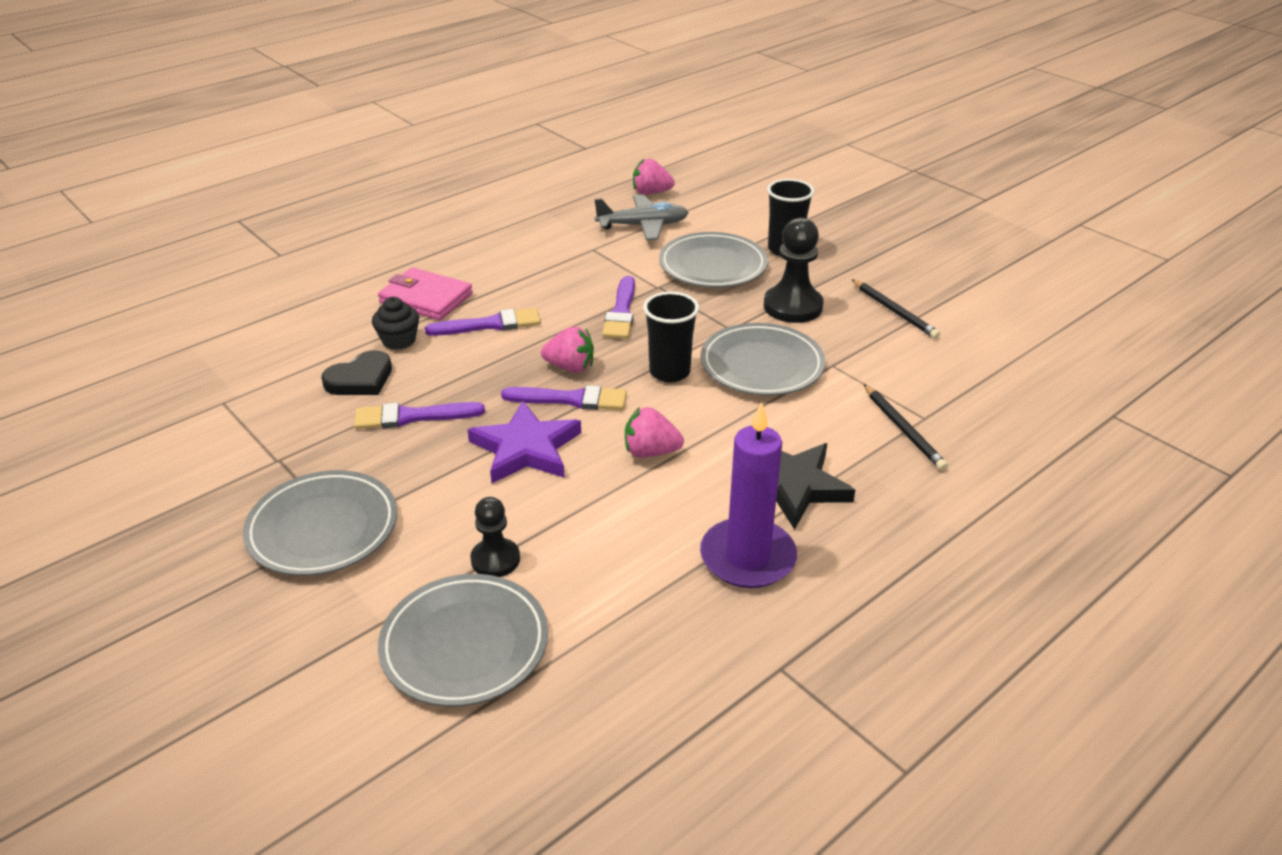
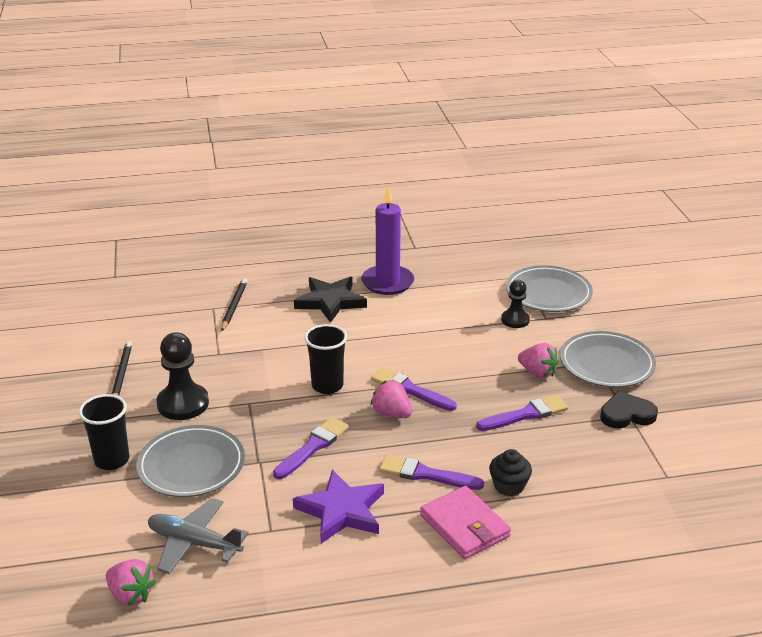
camera: 150 degrees left, 5 degrees down
black heart [321,350,392,395] -> black heart moved to [600,391,658,428]
purple brush [354,402,485,429] -> purple brush turned 45 degrees counterclockwise [476,395,568,431]
purple star [467,401,581,483] -> purple star moved to [293,469,384,543]
pink strawberry [625,407,684,458] -> pink strawberry moved to [518,343,559,378]
grey plate [701,323,825,396] -> none

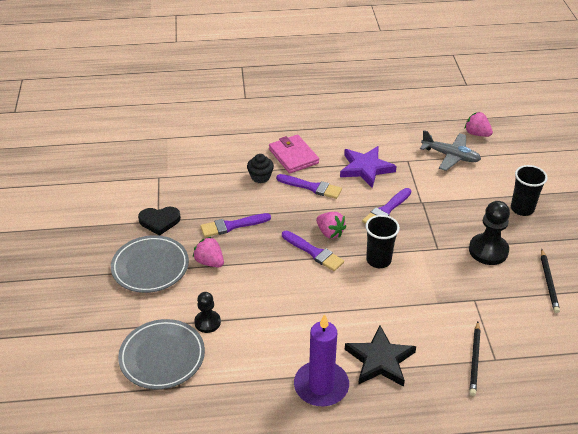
camera: 175 degrees left, 10 degrees up
grey plate [136,425,245,497] -> none

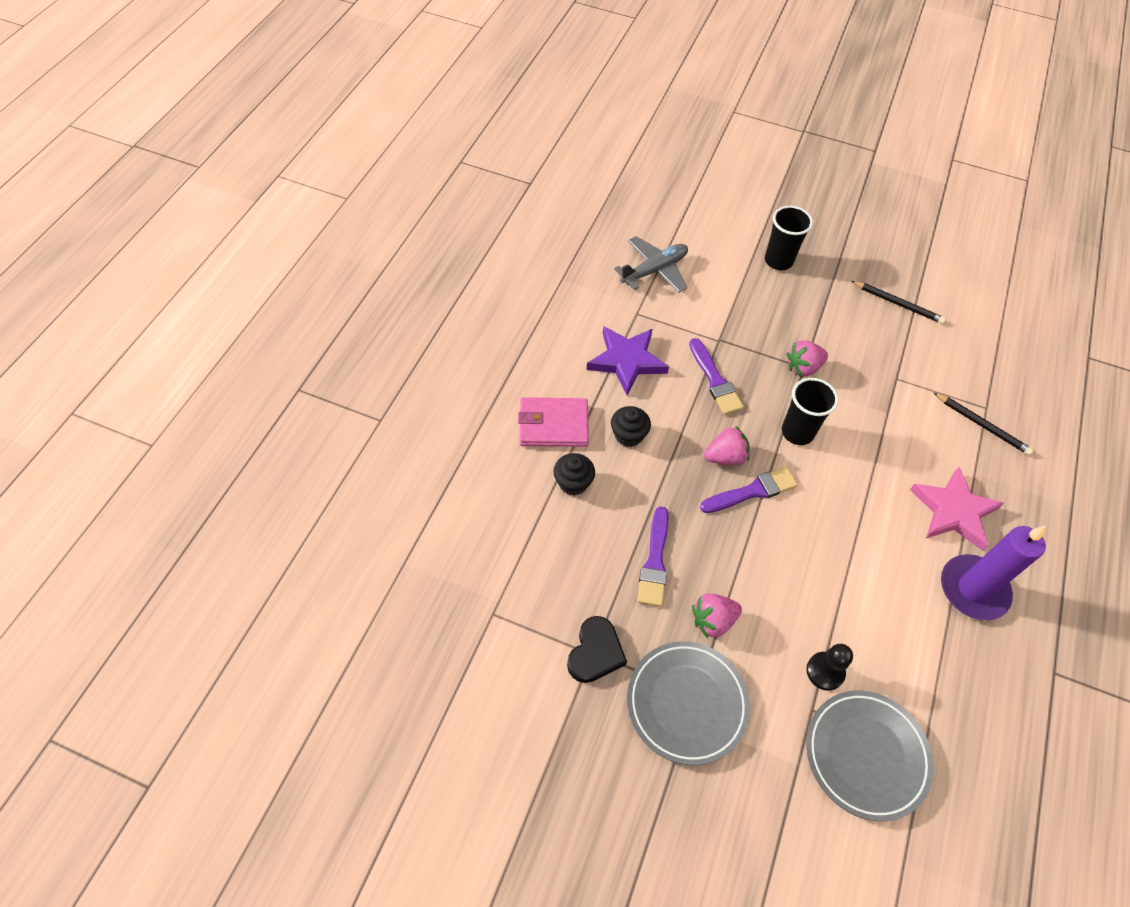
camera: 65 degrees left, 15 degrees up
purple brush [276,174,342,199] -> black cupcake [611,406,651,447]
black star [345,326,416,387] -> pink star [910,467,1004,551]
pink strawberry [465,112,493,137] -> pink strawberry moved to [786,340,828,377]
black pawn [469,201,510,265] -> none

